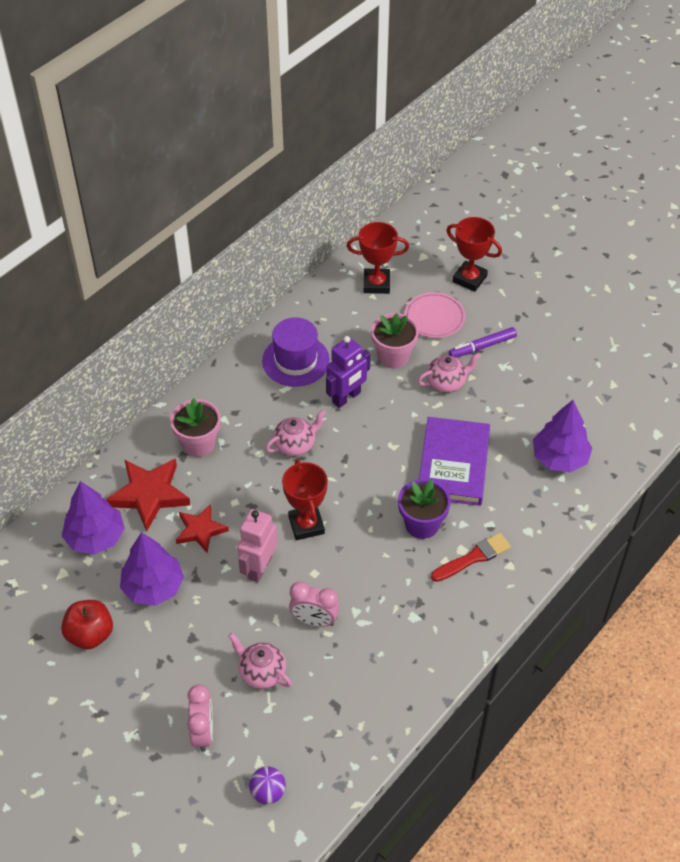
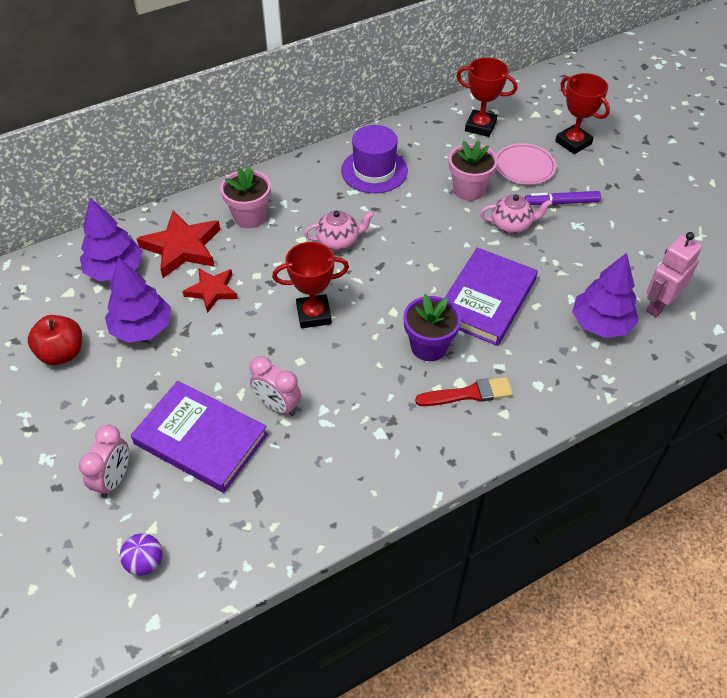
camera: 20 degrees right, 0 degrees up
pink teapot [228,633,292,689] -> purple book [131,381,268,493]
pink robot [238,509,278,583] -> pink robot moved to [646,232,702,317]
red trophy [282,459,328,540] -> red trophy turned 75 degrees clockwise [272,242,349,328]
purple robot [326,336,371,408] -> none

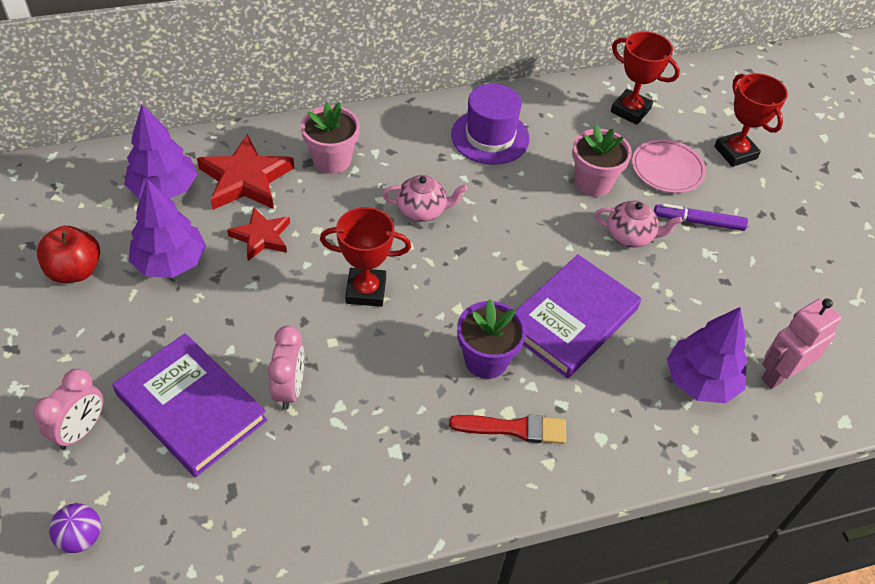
camera: 10 degrees right, 0 degrees up
pink clock [250,356,301,416] -> pink clock turned 135 degrees counterclockwise [268,326,304,410]

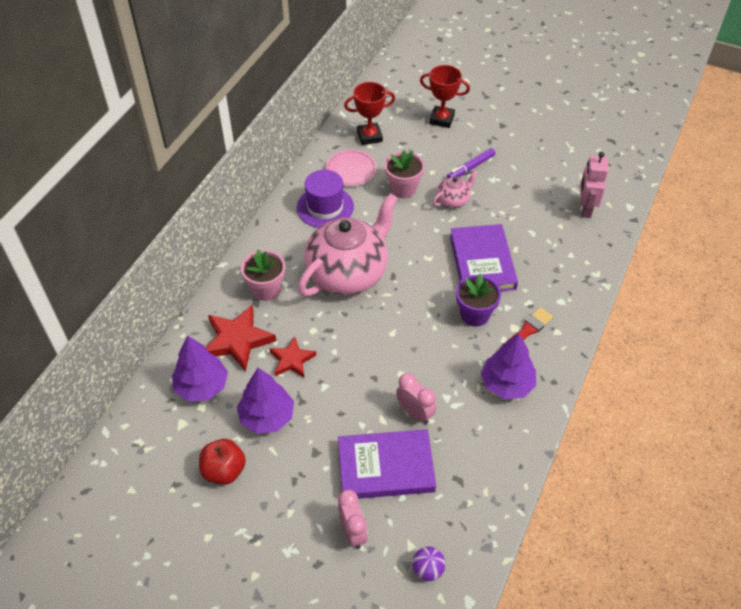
camera: 45 degrees left, 0 degrees up
red trophy [320,207,411,307] -> none
pink teapot [382,175,468,222] -> pink teapot [298,193,398,296], size x2.27
pink plate [632,139,706,193] -> pink plate moved to [325,150,377,186]
purple tree [667,307,748,403] -> purple tree moved to [481,333,536,399]

